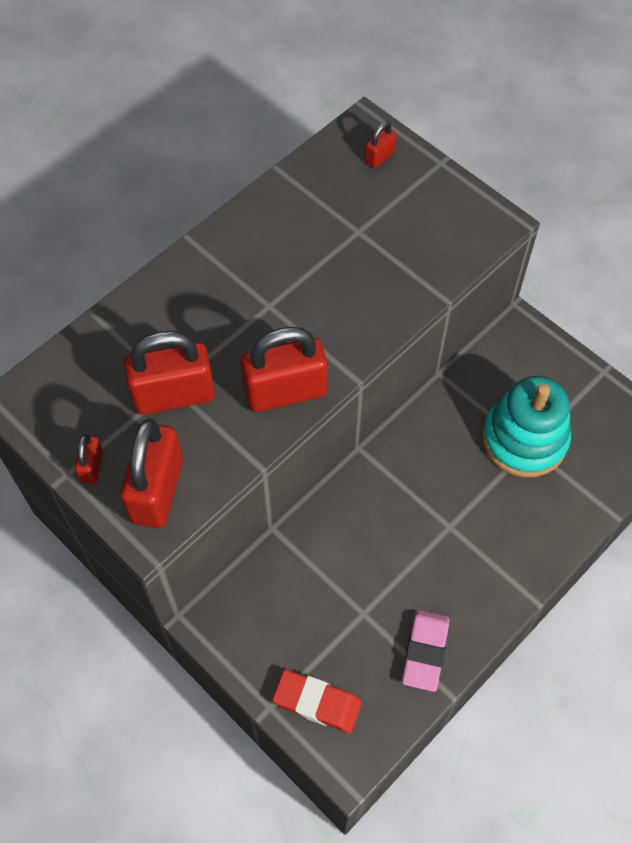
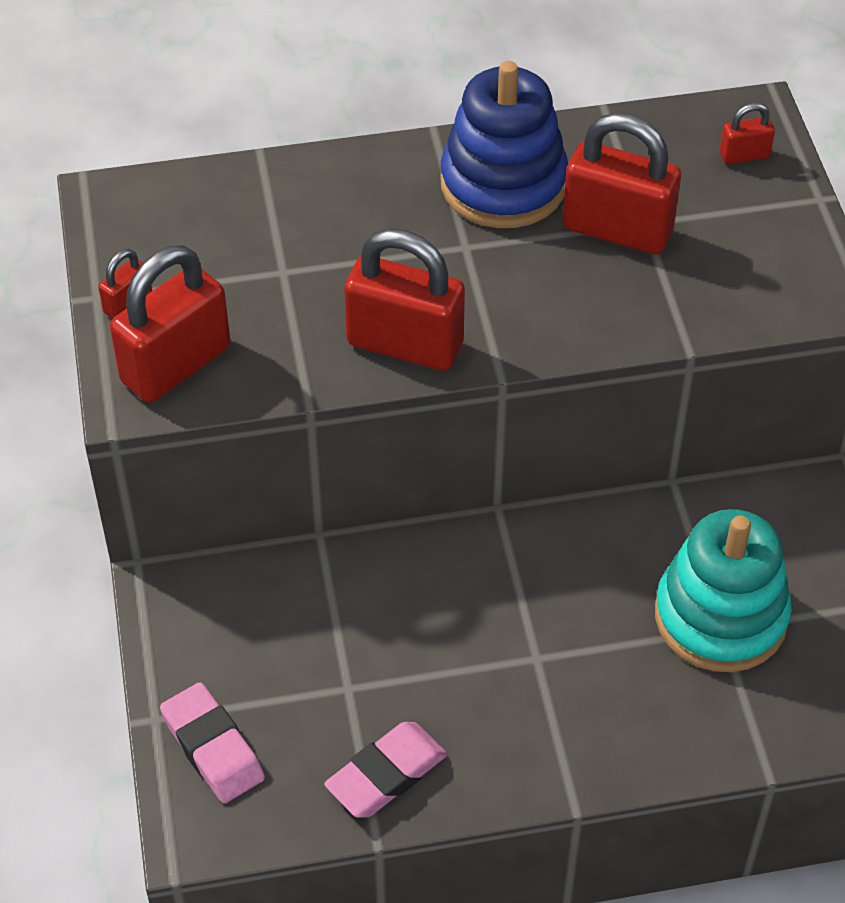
camera: 35 degrees right, 10 degrees down
red padlock [124,331,215,415] -> red padlock moved to [562,113,681,254]
red eraser [272,669,362,733] -> pink eraser [160,682,265,803]
none -> blue stacking toy [440,61,568,228]

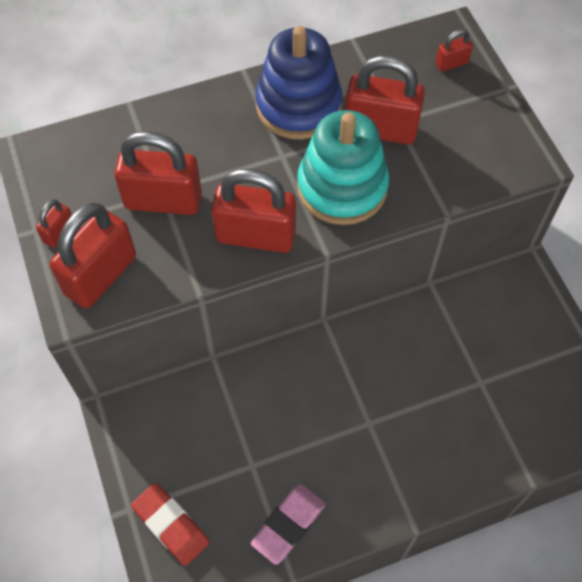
camera: 10 degrees left, 10 degrees up
pink eraser [160,682,265,803] -> red eraser [131,483,209,566]
turquoise stacking toy [655,509,792,672] -> turquoise stacking toy moved to [297,110,389,225]
none -> red padlock [114,131,202,215]

